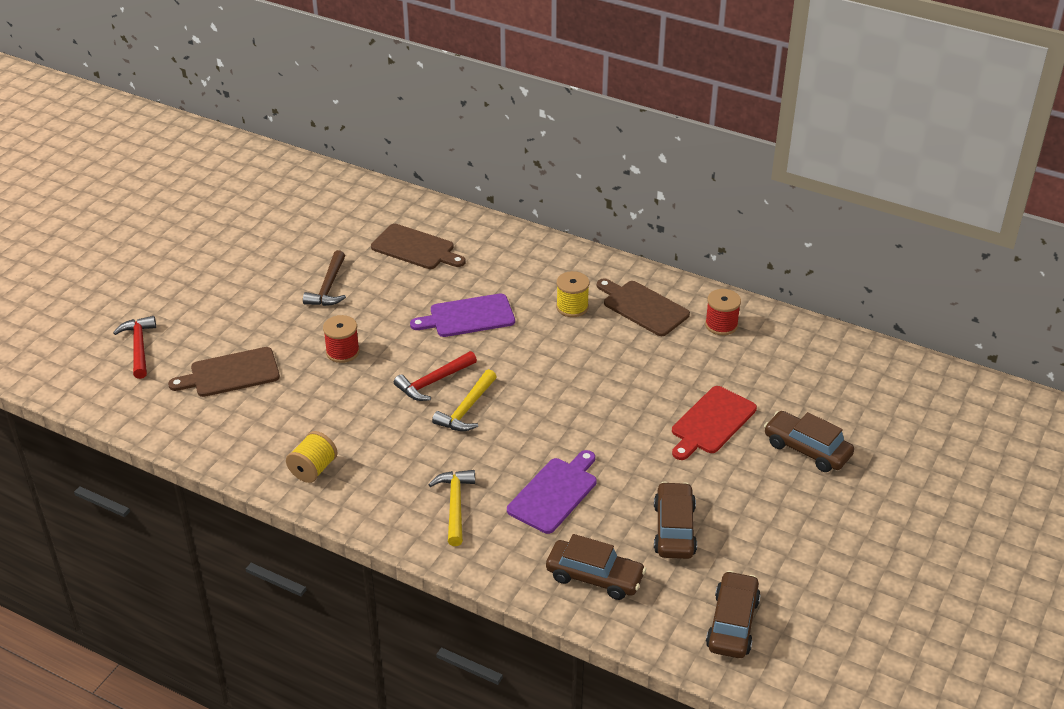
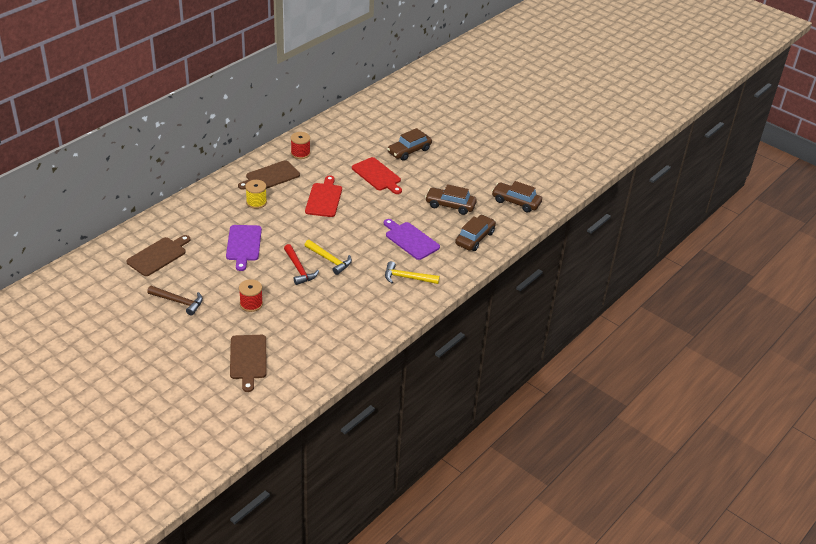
camera: 80 degrees left, 0 degrees up
red hammer [113,316,156,379] -> none
yellow spool [286,431,338,483] -> none
none -> red cutting board [305,175,342,217]

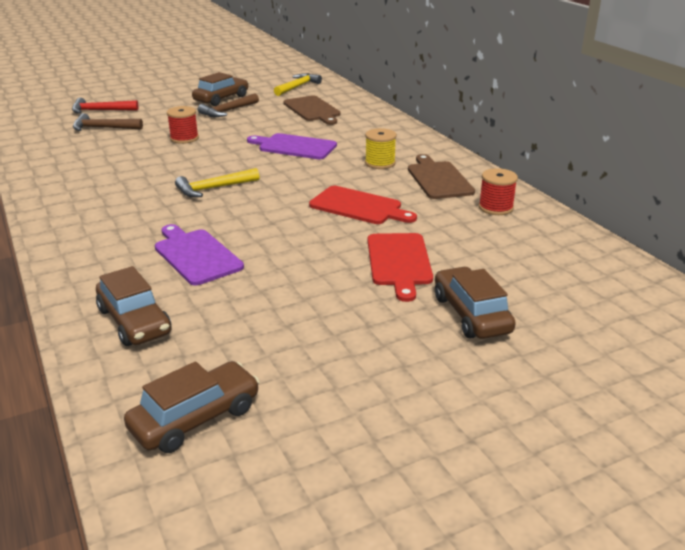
camera: 115 degrees right, 10 degrees down
brown cutting board [230,335,267,392] -> brown hammer [73,113,143,131]
red hammer [284,244,319,285] -> red hammer moved to [72,98,138,114]
red cutting board [352,157,402,194] -> red cutting board turned 75 degrees counterclockwise [368,233,433,302]
purple cutting board [384,219,440,260] -> purple cutting board turned 105 degrees counterclockwise [155,224,244,285]
yellow hammer [385,261,440,284] -> yellow hammer moved to [274,73,322,96]
brown car [425,184,477,215] -> brown car moved to [192,72,249,106]

